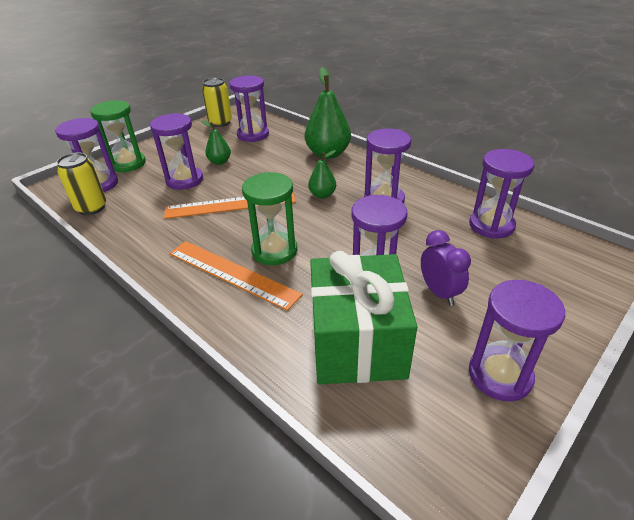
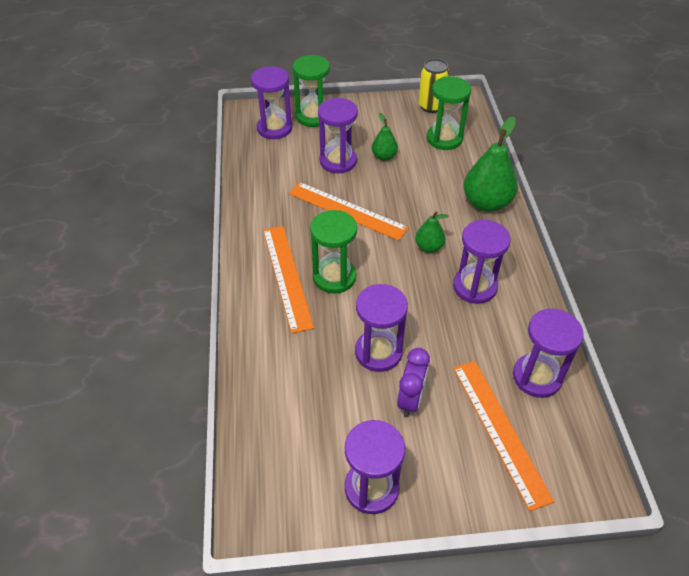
camera: 40 degrees right, 10 degrees up
yellow can [57,153,106,215] -> none
purple hourglass [229,75,269,142] -> green hourglass [427,76,471,150]
green gift [310,251,417,384] -> none
none -> orange ruler [453,361,554,511]

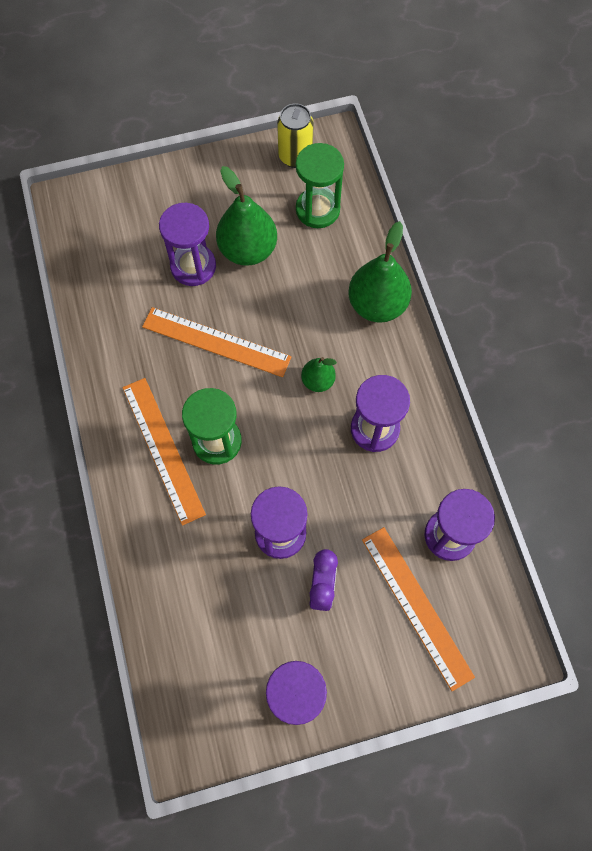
camera: 10 degrees left, 20 degrees up
purple hourglass [251,66,292,139] -> none
green hourglass [293,55,330,127] -> none
green pear [372,113,398,161] -> green pear [216,166,277,266], size x1.86

